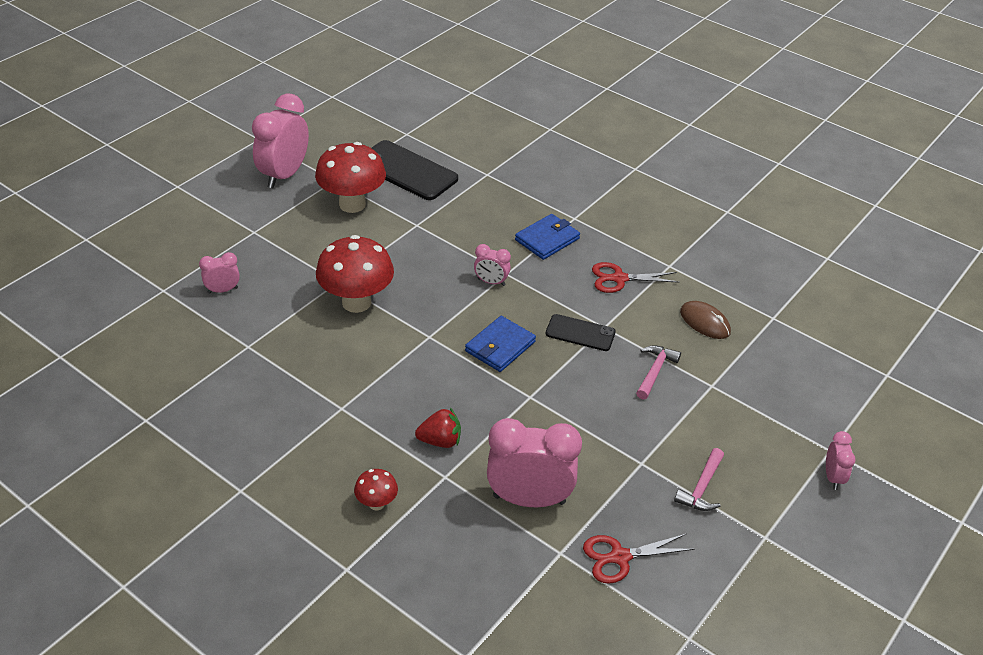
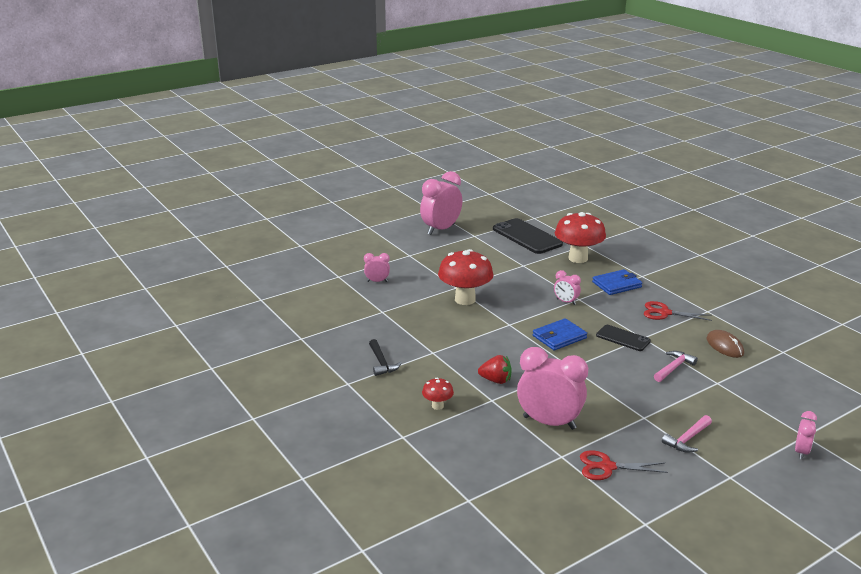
camera: 20 degrees right, 15 degrees down
red mushroom [315,142,386,213] -> red mushroom moved to [555,212,606,263]
none -> black hammer [369,339,402,376]

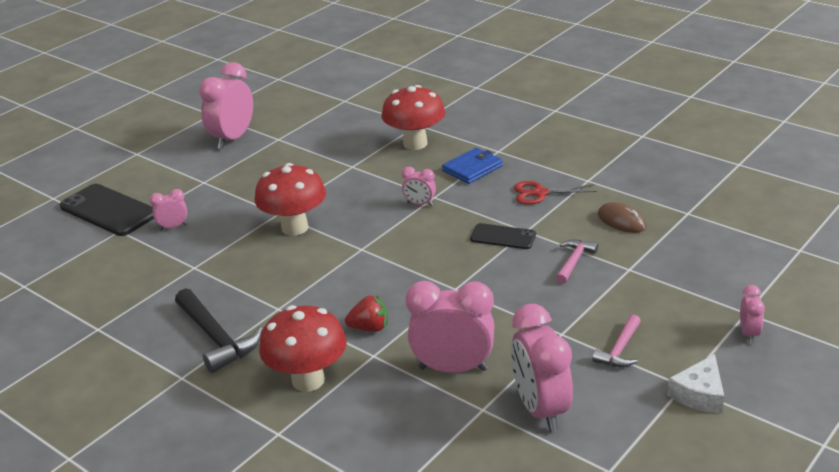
camera: 15 degrees left, 5 degrees up
black hammer [369,339,402,376] -> black hammer [175,288,263,373], size x1.70
red mushroom [422,378,454,410] -> red mushroom [259,305,347,392], size x2.10
black phone [493,218,563,254] -> black phone moved to [60,184,154,236]
blue wallet [533,318,587,350] -> none
red scissors [580,450,668,480] -> pink clock [511,304,573,432]
none -> white cheese [667,354,724,413]

